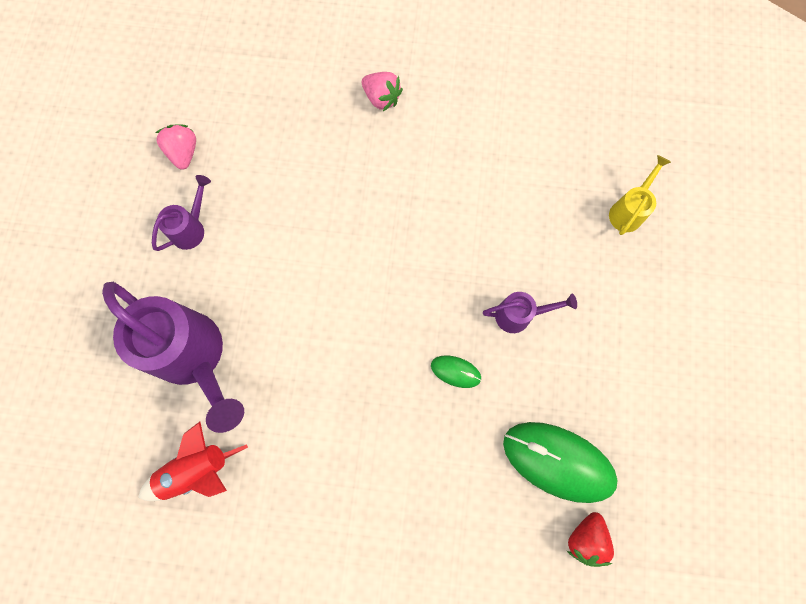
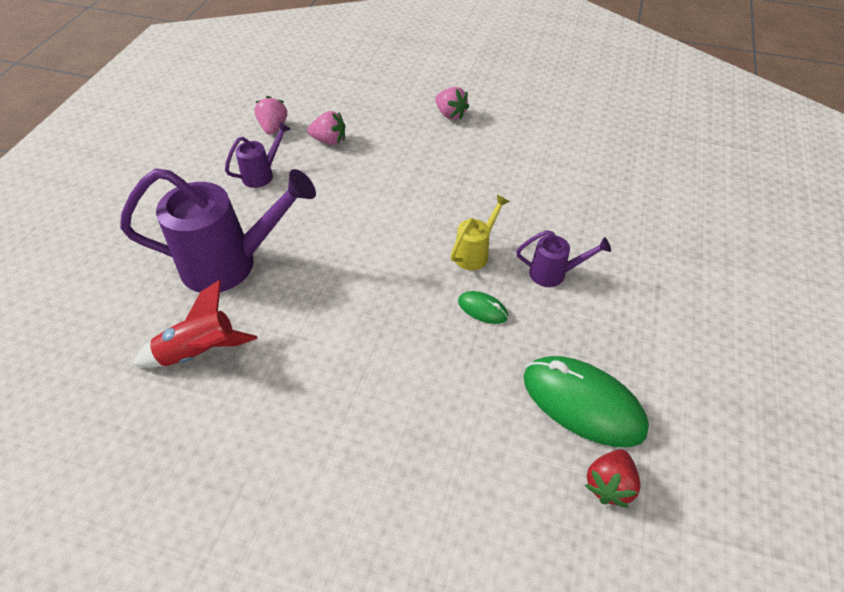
camera: 10 degrees right, 25 degrees down
purple watering can [102,282,244,433] -> purple watering can turned 60 degrees counterclockwise [120,168,316,292]
yellow watering can [609,155,671,235] -> yellow watering can moved to [451,195,510,270]
none -> pink strawberry [307,111,345,145]

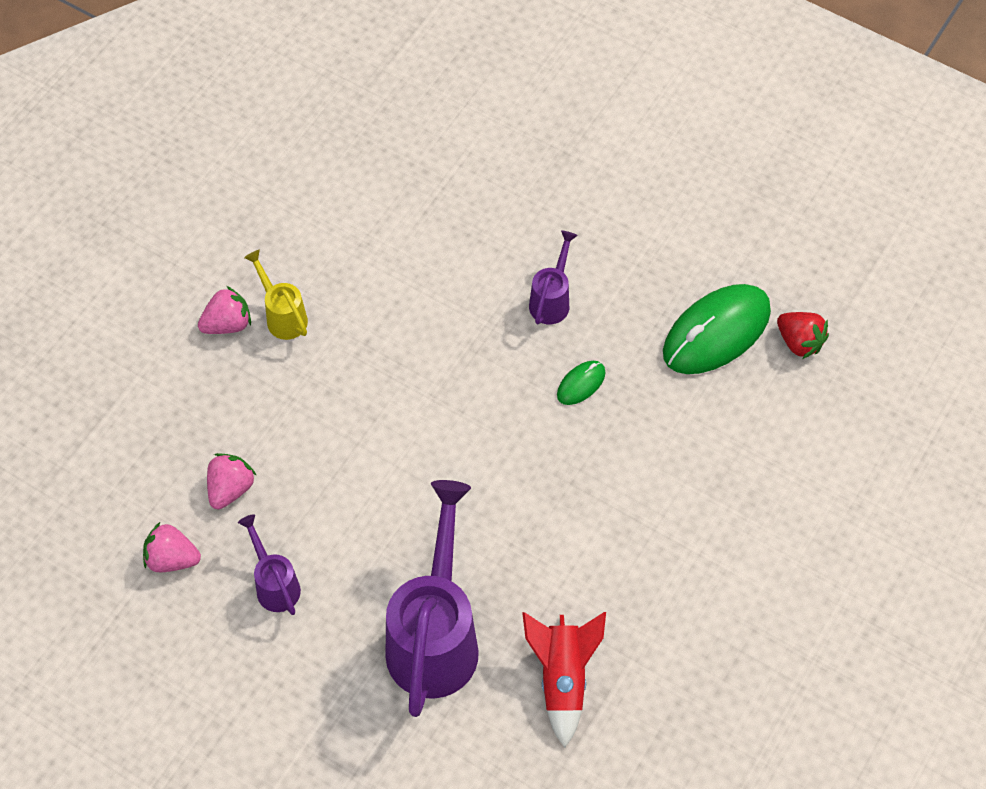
camera: 75 degrees left, 10 degrees up
yellow watering can [451,195,510,270] -> yellow watering can moved to [244,250,308,340]

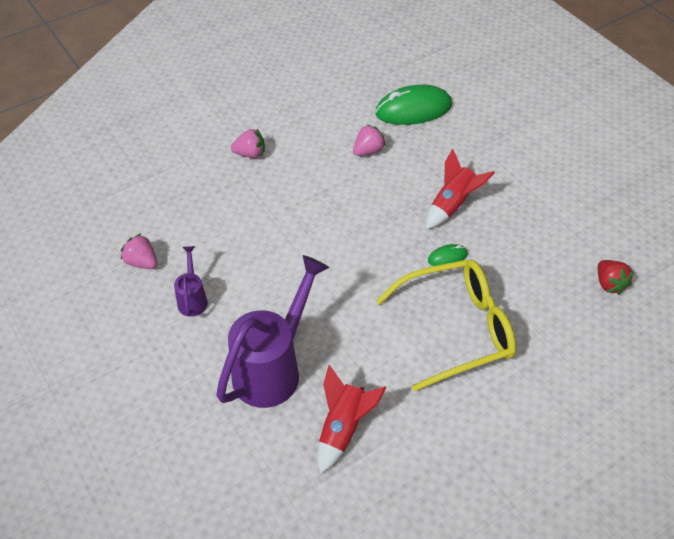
camera: 25 degrees right, 10 degrees down
pink strawberry [207,453,256,509] -> pink strawberry moved to [353,124,386,156]
yellow watering can [244,250,308,340] -> none
purple watering can [529,231,578,324] -> red rocket [426,149,495,229]
green mouse [663,284,771,374] -> green mouse moved to [375,85,452,125]
none -> yellow glasses [376,260,516,391]

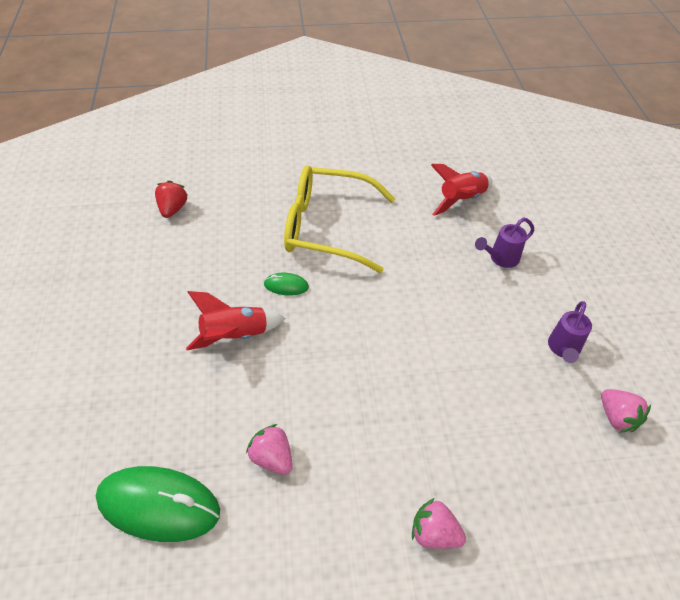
camera: 155 degrees left, 0 degrees up
purple watering can [216,255,329,408] -> purple watering can [475,218,534,268], size x0.48
pink strawberry [353,124,386,156] -> pink strawberry turned 60 degrees clockwise [246,424,293,475]

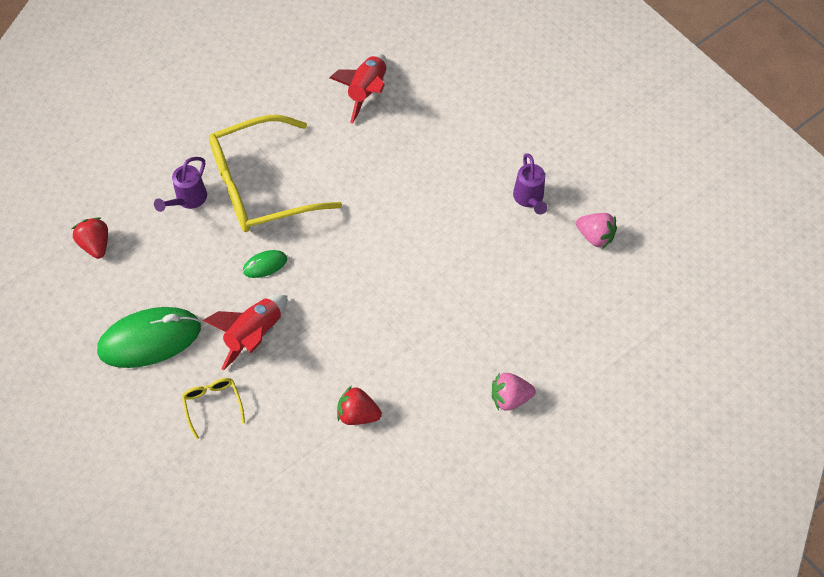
camera: 30 degrees left, 10 degrees up
green mouse [96,466,220,542] -> green mouse moved to [97,307,201,368]
pink strawberry [246,424,293,475] -> red strawberry [337,386,382,425]
purple watering can [475,218,534,268] -> purple watering can moved to [154,157,207,212]
none -> yellow glasses [182,378,245,439]

